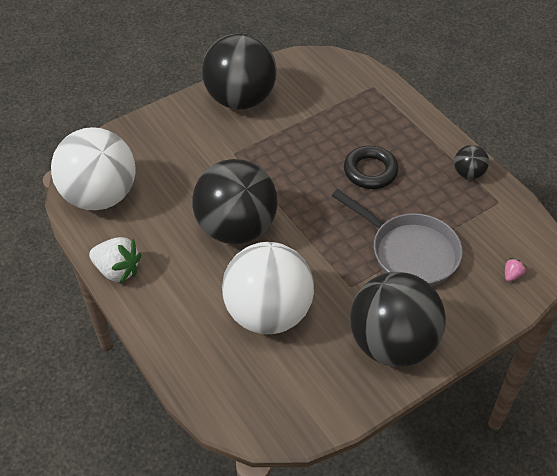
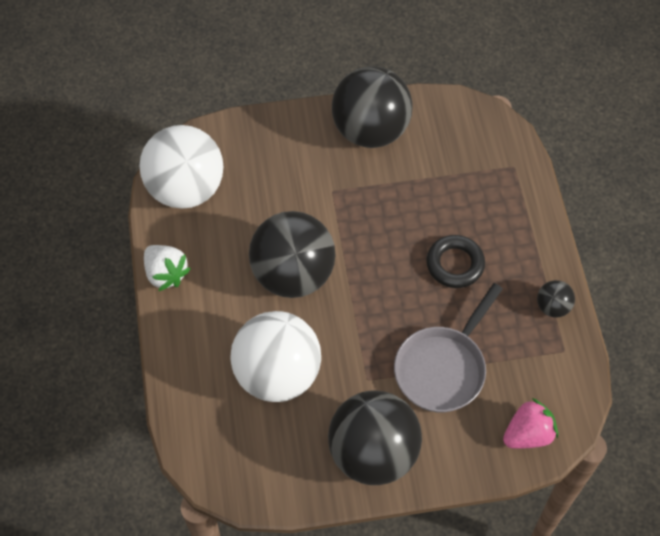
camera: 25 degrees right, 10 degrees up
grey pan [332,189,463,286] -> grey pan turned 60 degrees clockwise [394,283,503,412]
pink strawberry [505,258,526,282] -> pink strawberry [503,398,558,449], size x2.16

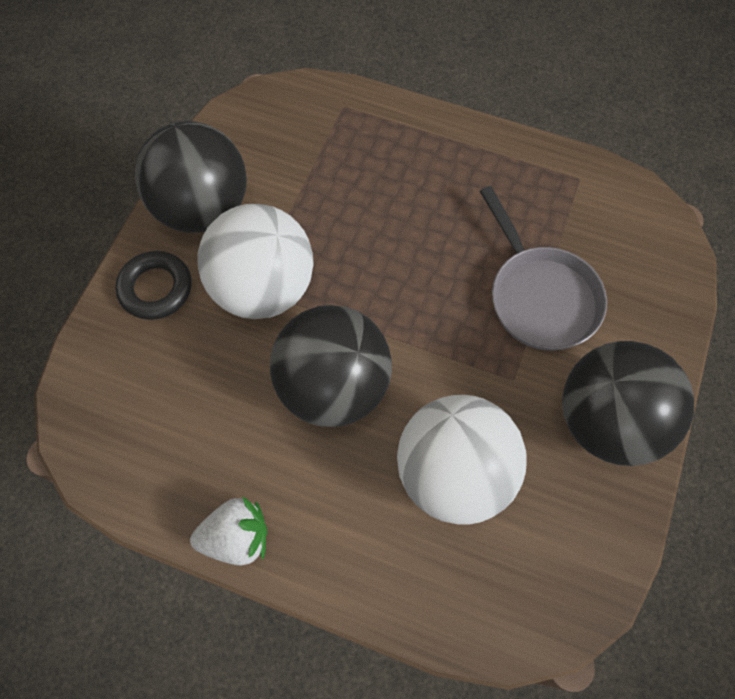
camera: 60 degrees left, 5 degrees up
white ball [139,125,223,209] -> white ball moved to [198,204,314,319]
black ring [426,235,485,288] -> black ring moved to [115,251,192,320]
pink strawberry [503,398,558,449] -> none
black ball [537,280,575,318] -> none

